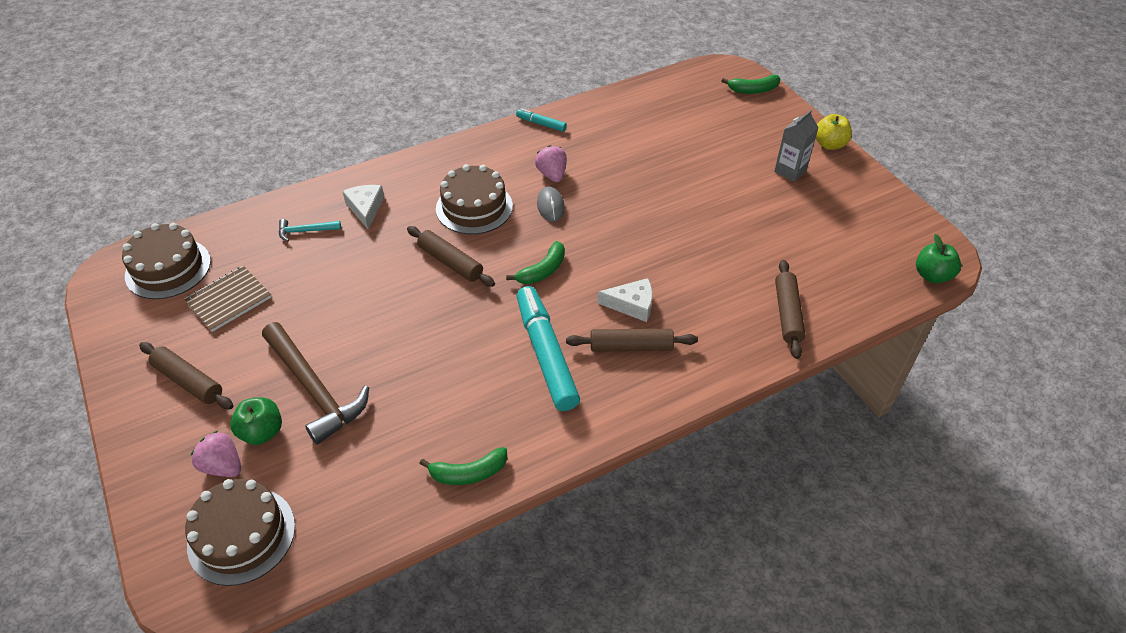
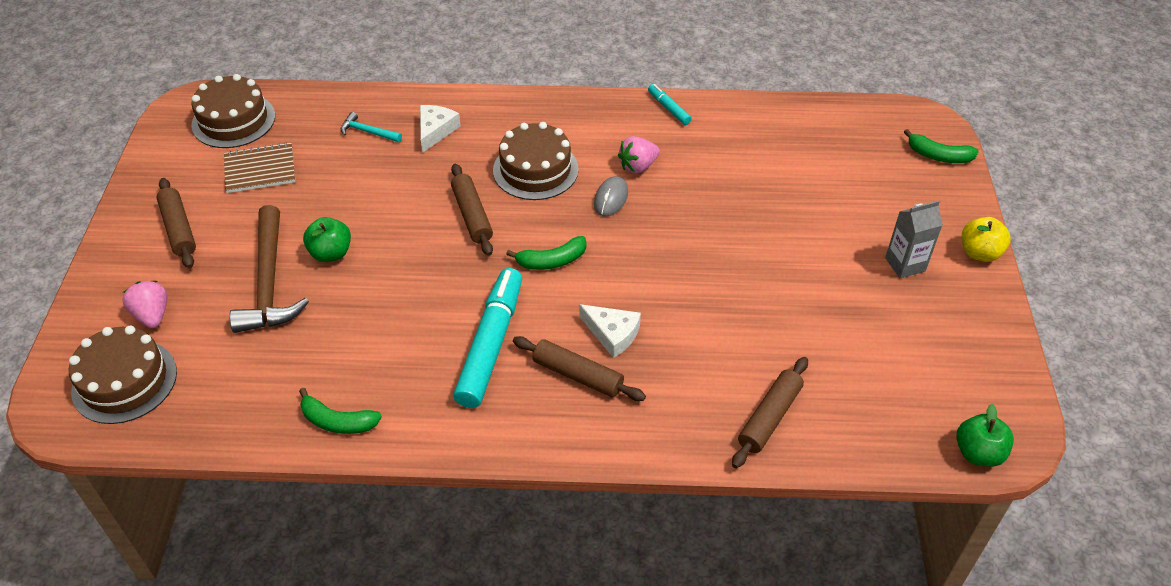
camera: 30 degrees right, 0 degrees up
green apple [230,397,282,445] -> green apple moved to [303,217,351,262]
pink strawberry [535,145,567,182] -> pink strawberry turned 135 degrees counterclockwise [618,136,660,174]

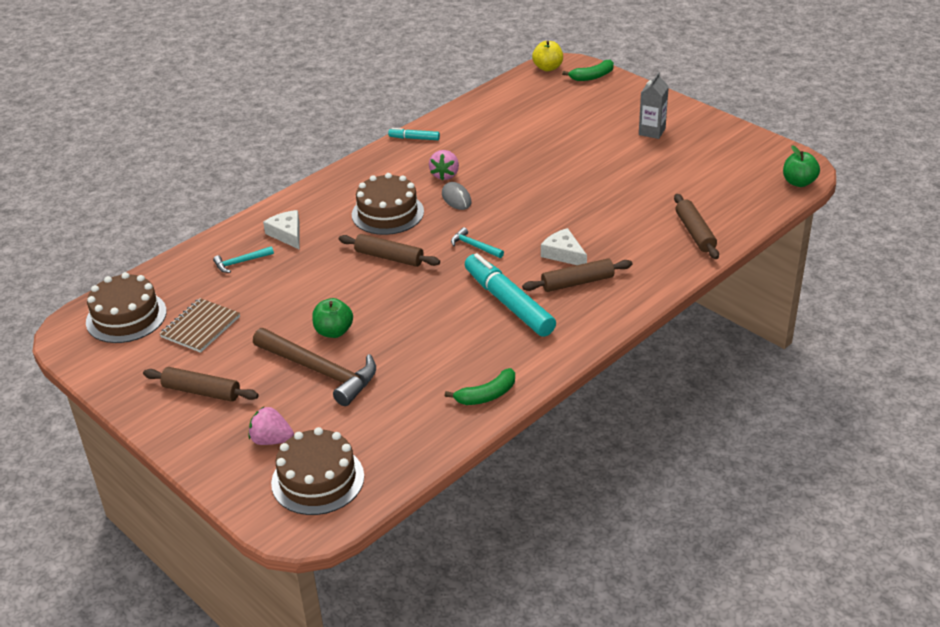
camera: 45 degrees left, 10 degrees down
green banana [506,236,587,270] -> turquoise hammer [451,227,504,258]
white cheese [579,304,641,358] -> white cheese turned 120 degrees counterclockwise [541,228,587,265]
yellow apple [962,217,1011,262] -> yellow apple moved to [532,41,563,71]

